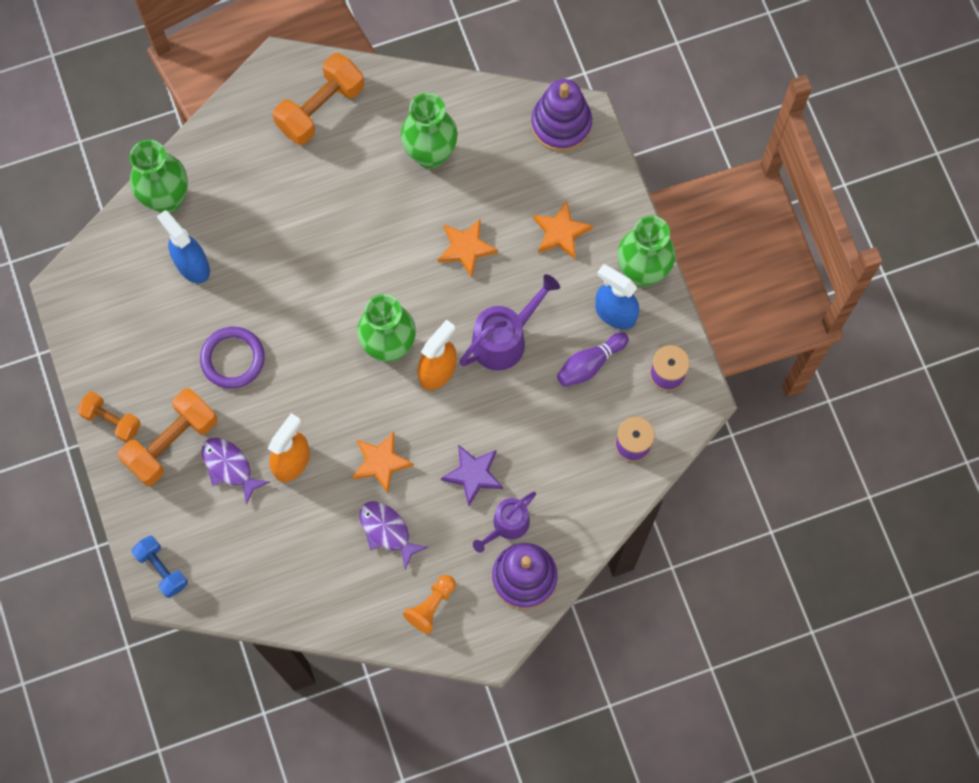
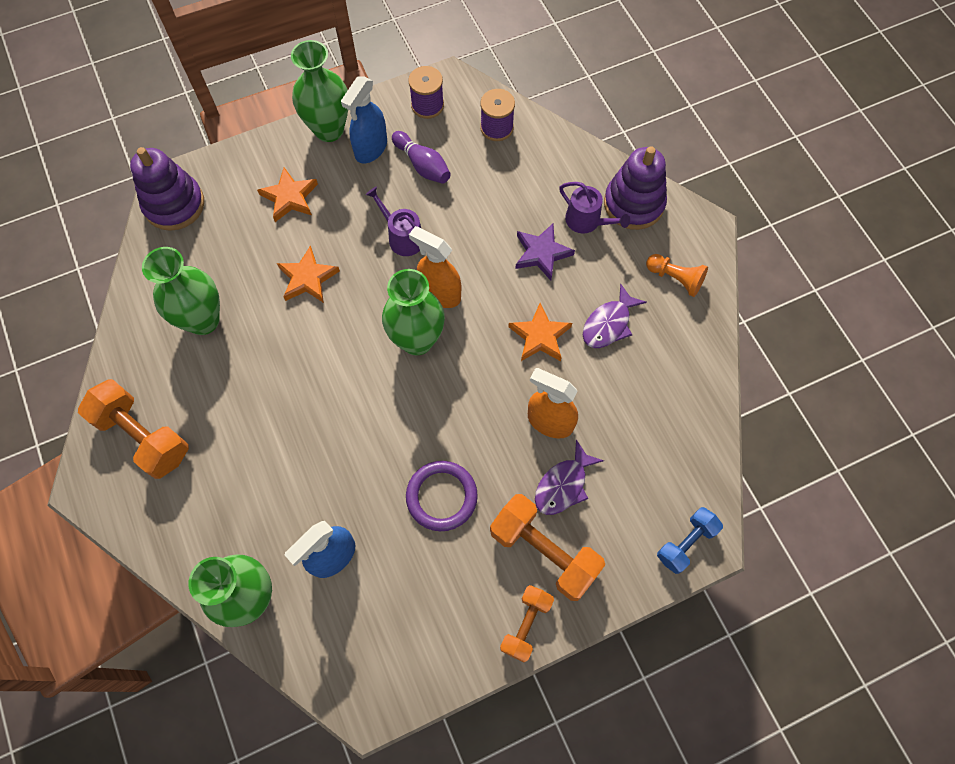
camera: 95 degrees left, 5 degrees down
purple watering can [459,274,560,371] -> purple watering can [366,187,421,256], size x0.66

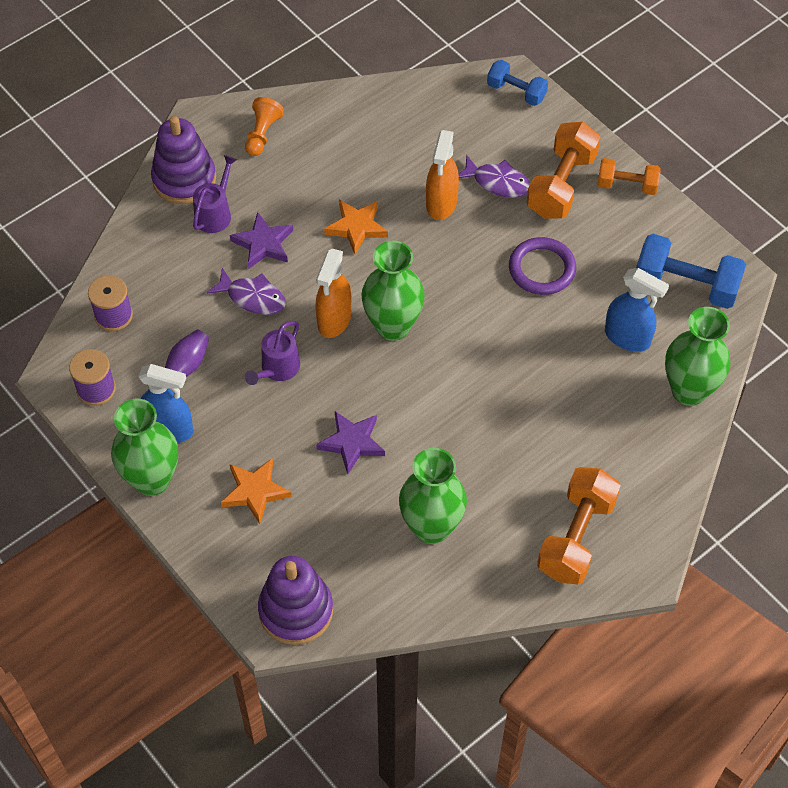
camera: 105 degrees left, 10 degrees down
orange star [277,245,340,303] -> purple star [316,411,385,474]
purple fish [583,284,647,348] -> purple fish moved to [206,268,286,315]
none -> blue dumbbell [636,234,746,309]

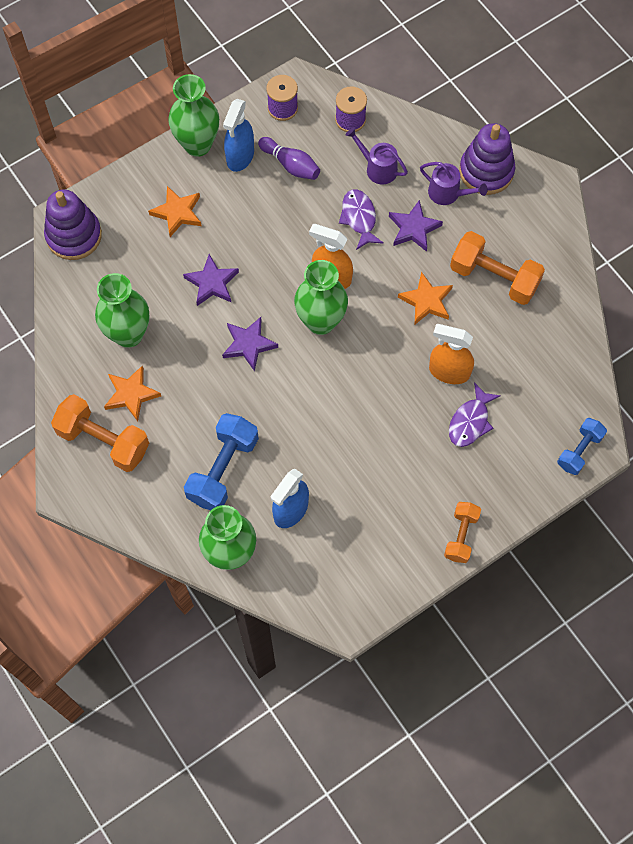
camera: 95 degrees right, 10 degrees up
purple fish [206,268,286,315] -> purple fish turned 135 degrees clockwise [339,189,384,250]
orange pawn [245,97,284,156] -> none
purple watering can [245,321,300,385] -> purple watering can moved to [346,127,408,185]
purple ring [509,237,576,295] -> none
orange dumbbell [527,122,600,219] -> orange dumbbell moved to [450,231,545,305]
blue dumbbell [636,234,746,309] -> blue dumbbell moved to [184,413,259,510]
none -> orange star [104,365,161,421]
none -> purple star [222,317,278,371]

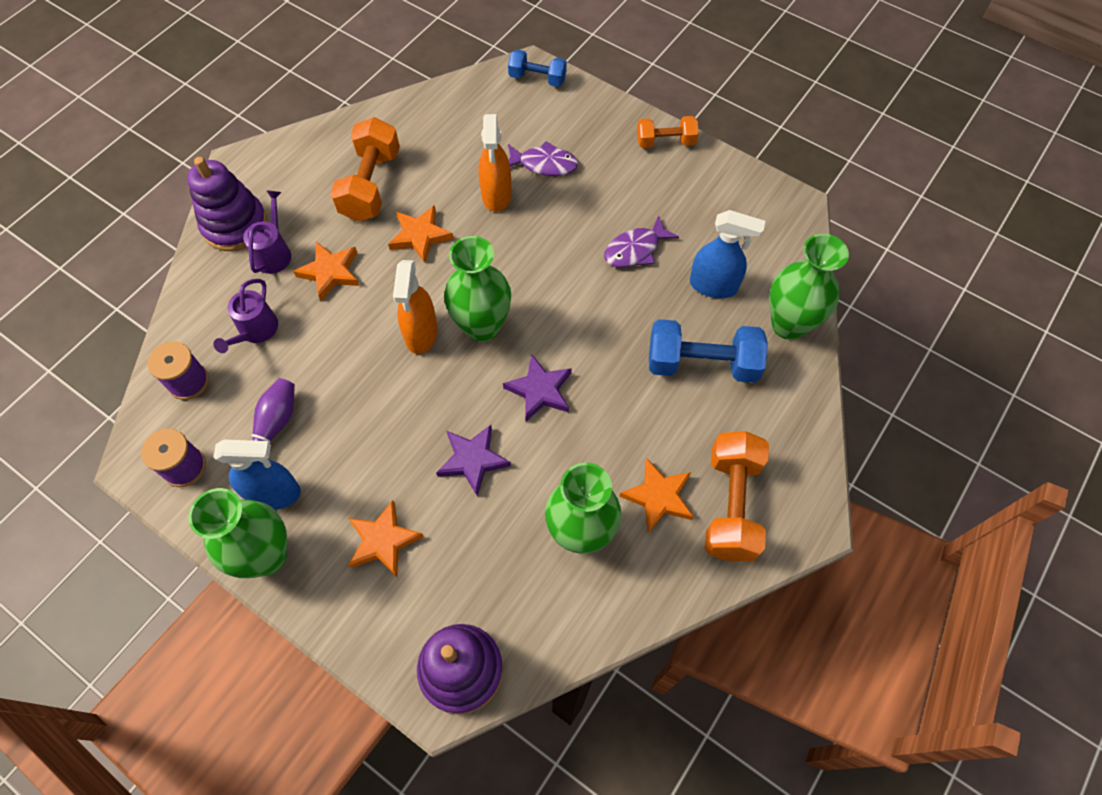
camera: 110 degrees left, 5 degrees down
purple fish [339,189,384,250] -> purple fish moved to [604,215,679,268]
purple star [389,200,443,252] -> orange star [293,241,359,301]

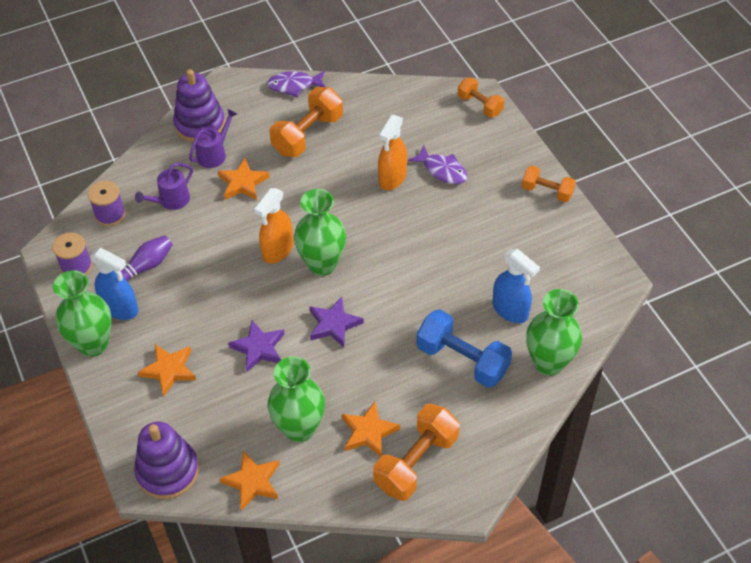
camera: 30 degrees right, 10 degrees down
orange star [388,205,453,263] -> orange star moved to [219,450,280,511]
blue dumbbell [508,49,567,87] -> orange dumbbell [458,78,504,118]
purple fish [604,215,679,268] -> purple fish moved to [267,71,325,97]

